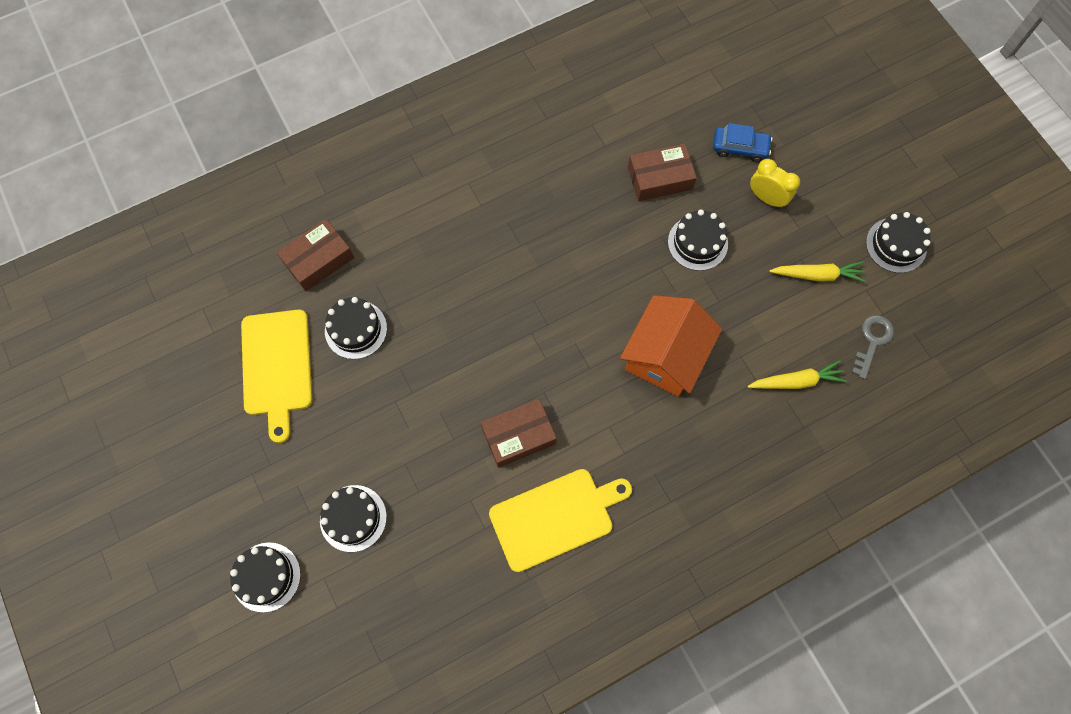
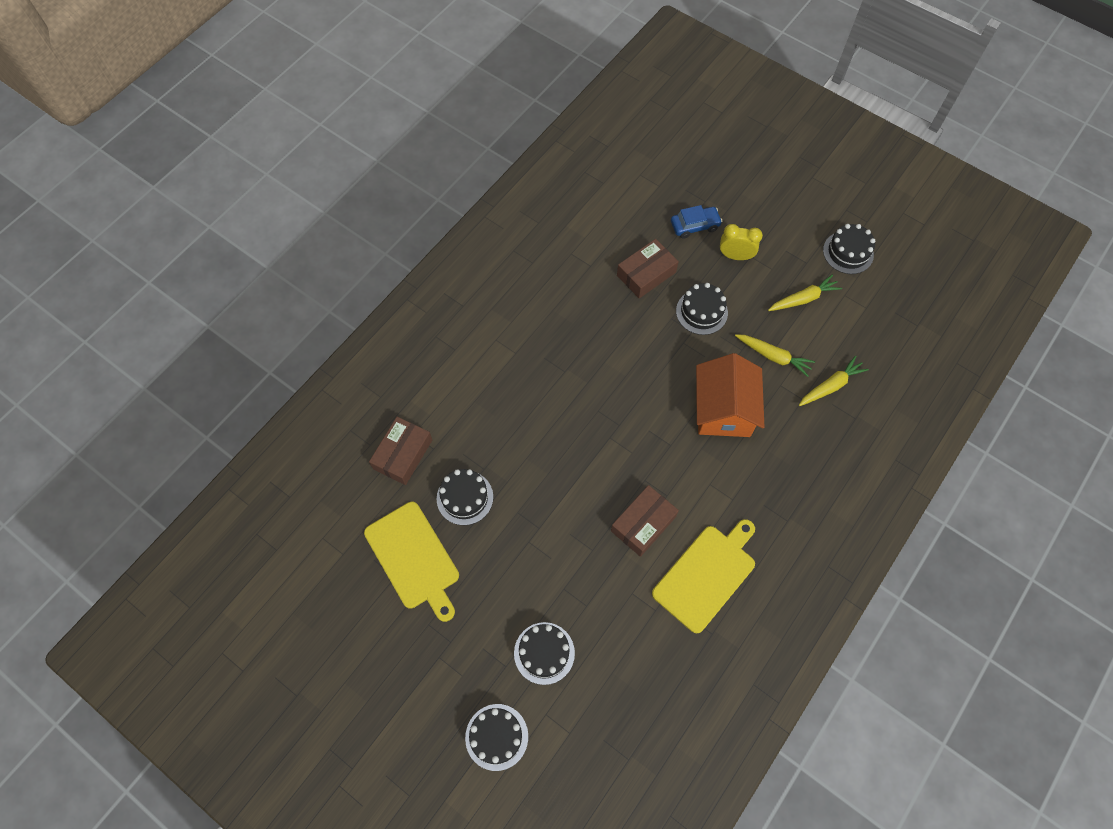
camera: 25 degrees left, 5 degrees down
grey key [852,315,894,379] -> none
none -> yellow carrot [735,334,815,377]

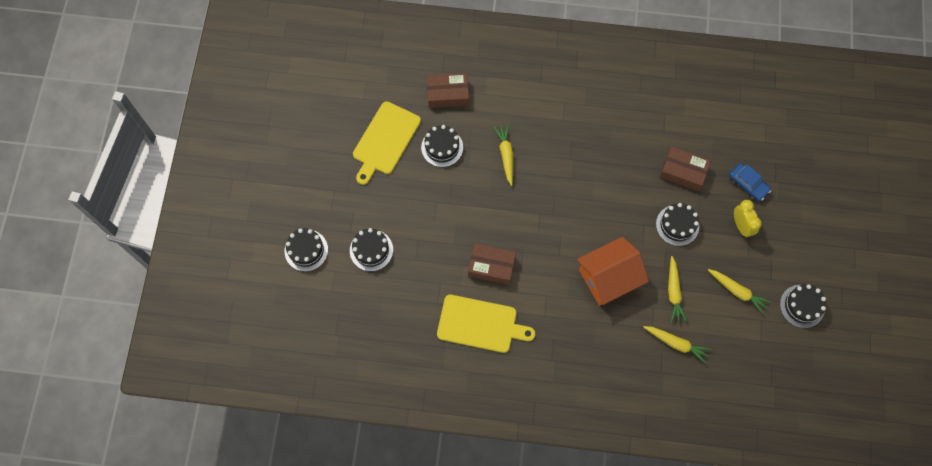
camera: 60 degrees right, 5 degrees up
none -> yellow carrot [494,125,513,186]

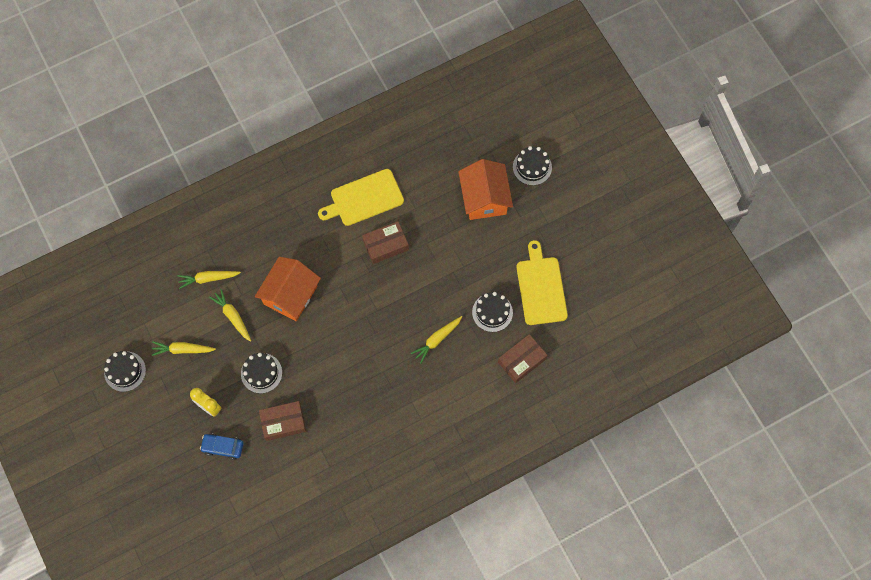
camera: 145 degrees right, 0 degrees up
black cake [350,228,393,271] -> orange house [458,159,513,220]
yellow carrot [494,125,513,186] -> yellow carrot turned 90 degrees clockwise [411,316,462,363]

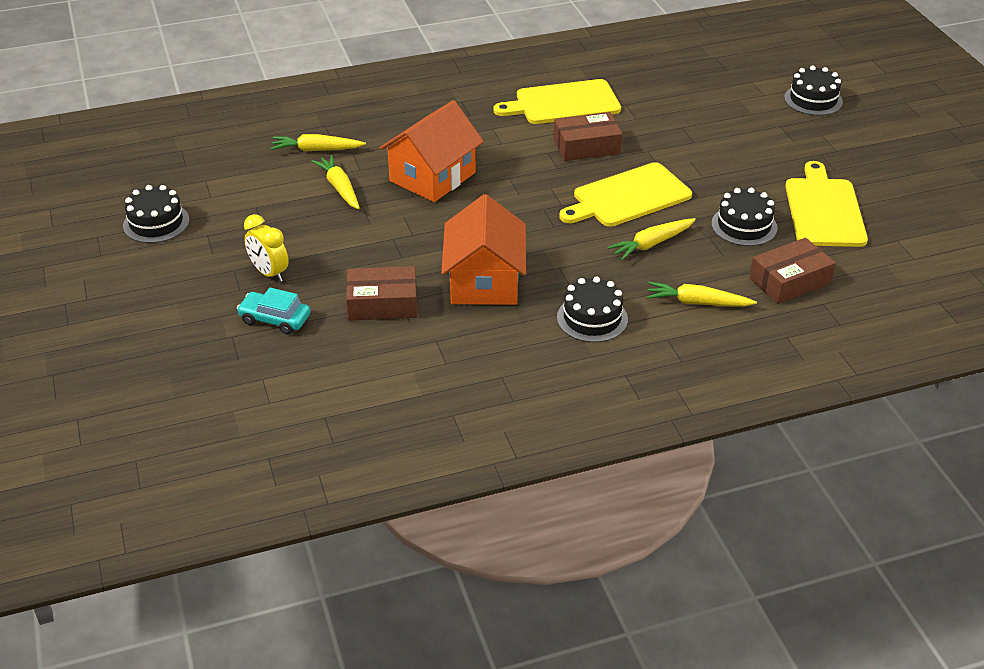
camera: 10 degrees right, 30 degrees down
yellow carrot [152,341,216,356] -> yellow carrot moved to [647,282,757,307]
blue car [200,434,244,460] -> turquoise car [237,288,310,335]
black cake [241,353,282,394] -> black cake moved to [557,277,628,343]
orange house [458,159,513,220] -> orange house moved to [441,194,526,305]
none -> yellow cutting board [559,162,692,227]

